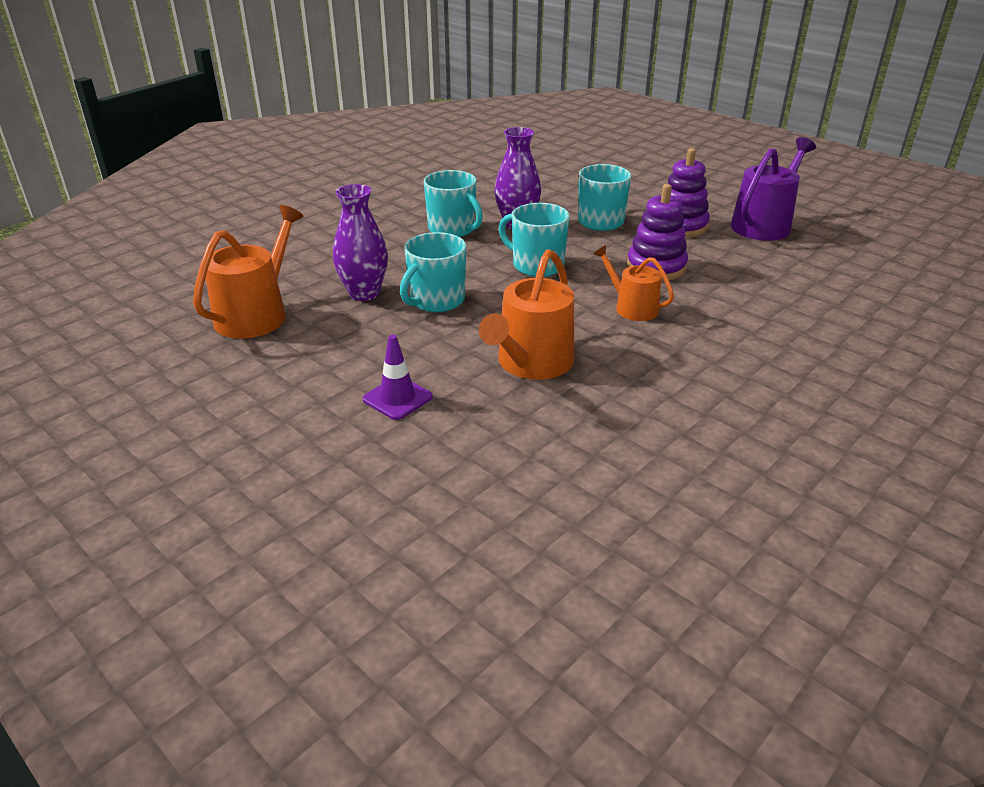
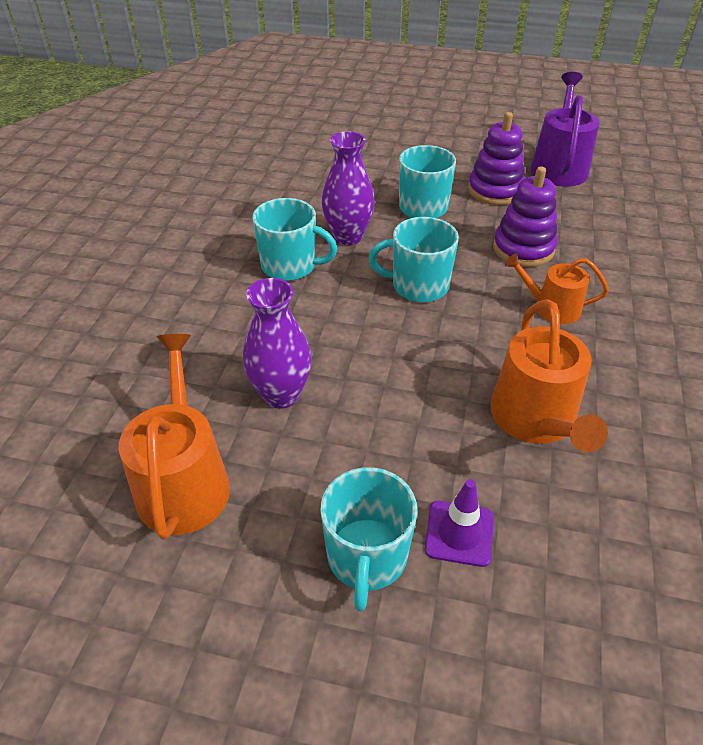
camera: 30 degrees left, 10 degrees up
turquoise mug [400,232,466,312] -> turquoise mug moved to [320,467,418,611]

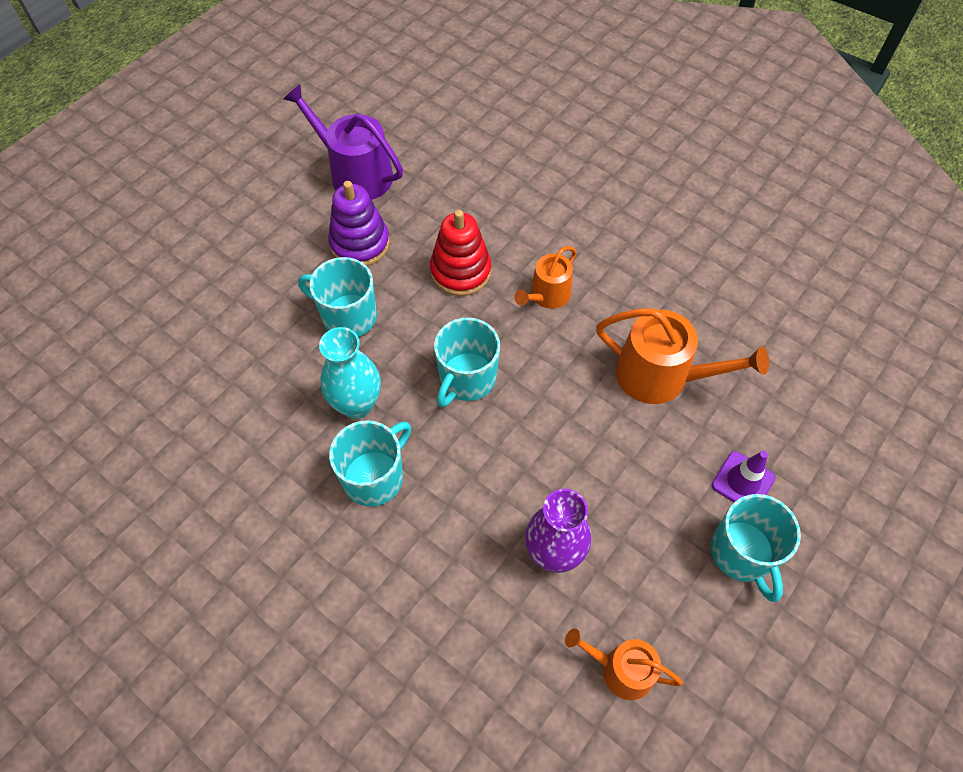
camera: 65 degrees left, 15 degrees up
orange watering can [119,334,230,540] -> orange watering can [565,628,683,700], size x0.61
turquoise mug [320,467,418,611] -> turquoise mug turned 45 degrees clockwise [711,494,801,602]
purple vase [322,131,375,245] -> turquoise vase [319,327,381,419]
purple stacking toy [493,166,557,267] -> red stacking toy [430,210,491,296]

